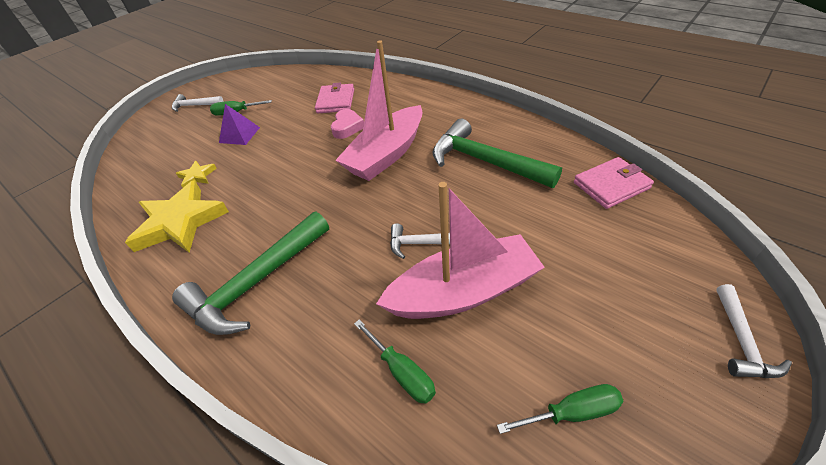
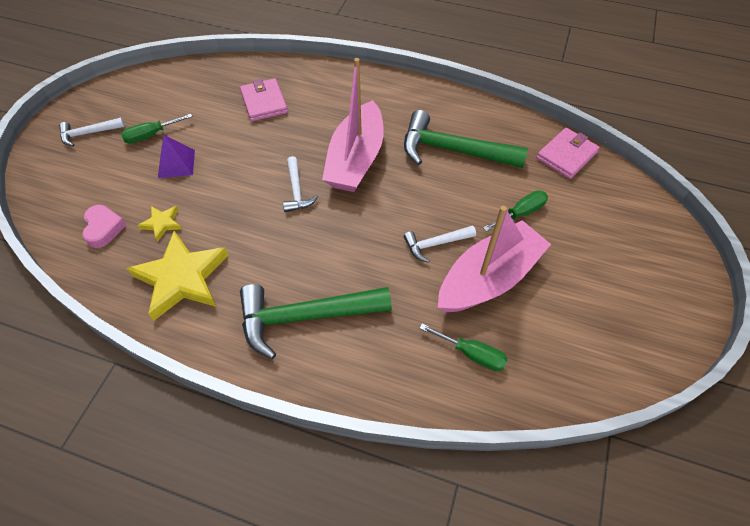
camera: 25 degrees left, 10 degrees up
green hammer [172,212,329,335] -> green hammer turned 60 degrees clockwise [240,284,392,359]
pink heart [331,109,364,139] -> pink heart moved to [82,205,126,248]
green screwdriver [497,384,623,434] -> green screwdriver moved to [483,190,548,231]
white hammer [716,284,792,378] -> white hammer moved to [283,156,318,212]

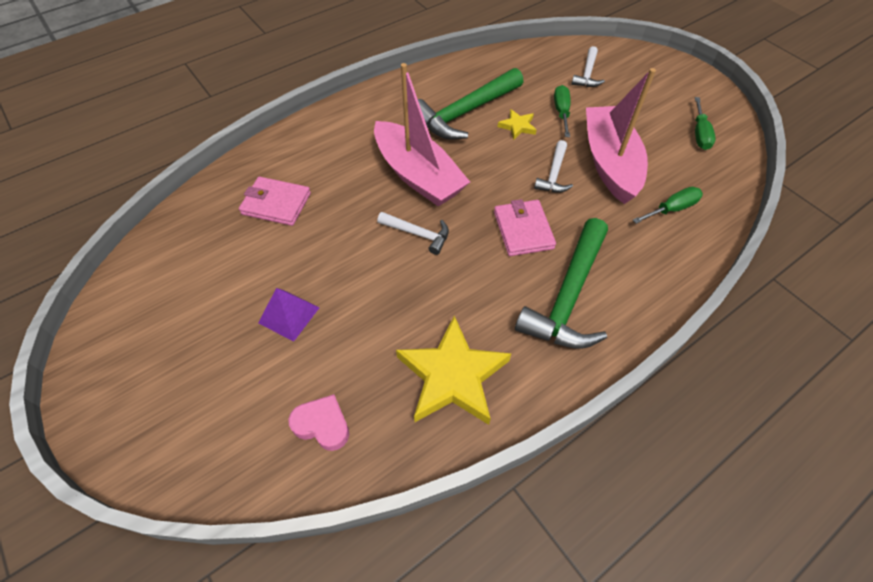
camera: 55 degrees left, 0 degrees up
white hammer [59,117,125,147] -> white hammer moved to [571,46,605,87]
green screwdriver [121,114,193,144] -> green screwdriver moved to [695,97,716,150]
yellow star [137,206,182,242] -> yellow star moved to [498,109,537,140]
pink wallet [536,128,600,179] -> pink wallet moved to [494,199,556,256]

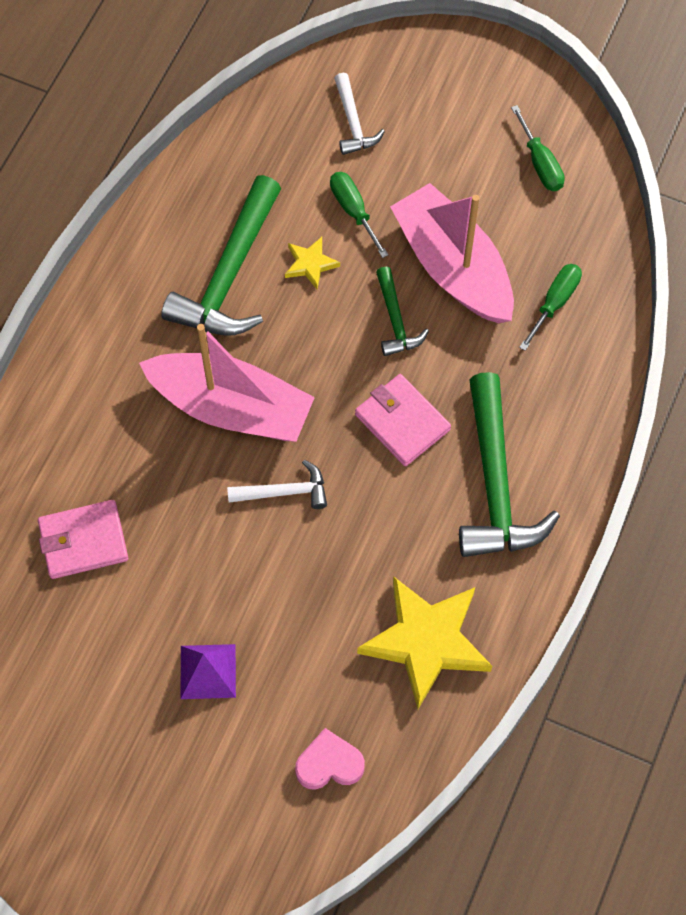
camera: 30 degrees left, 10 degrees up
white hammer [534,140,573,193] -> green hammer [376,267,429,356]

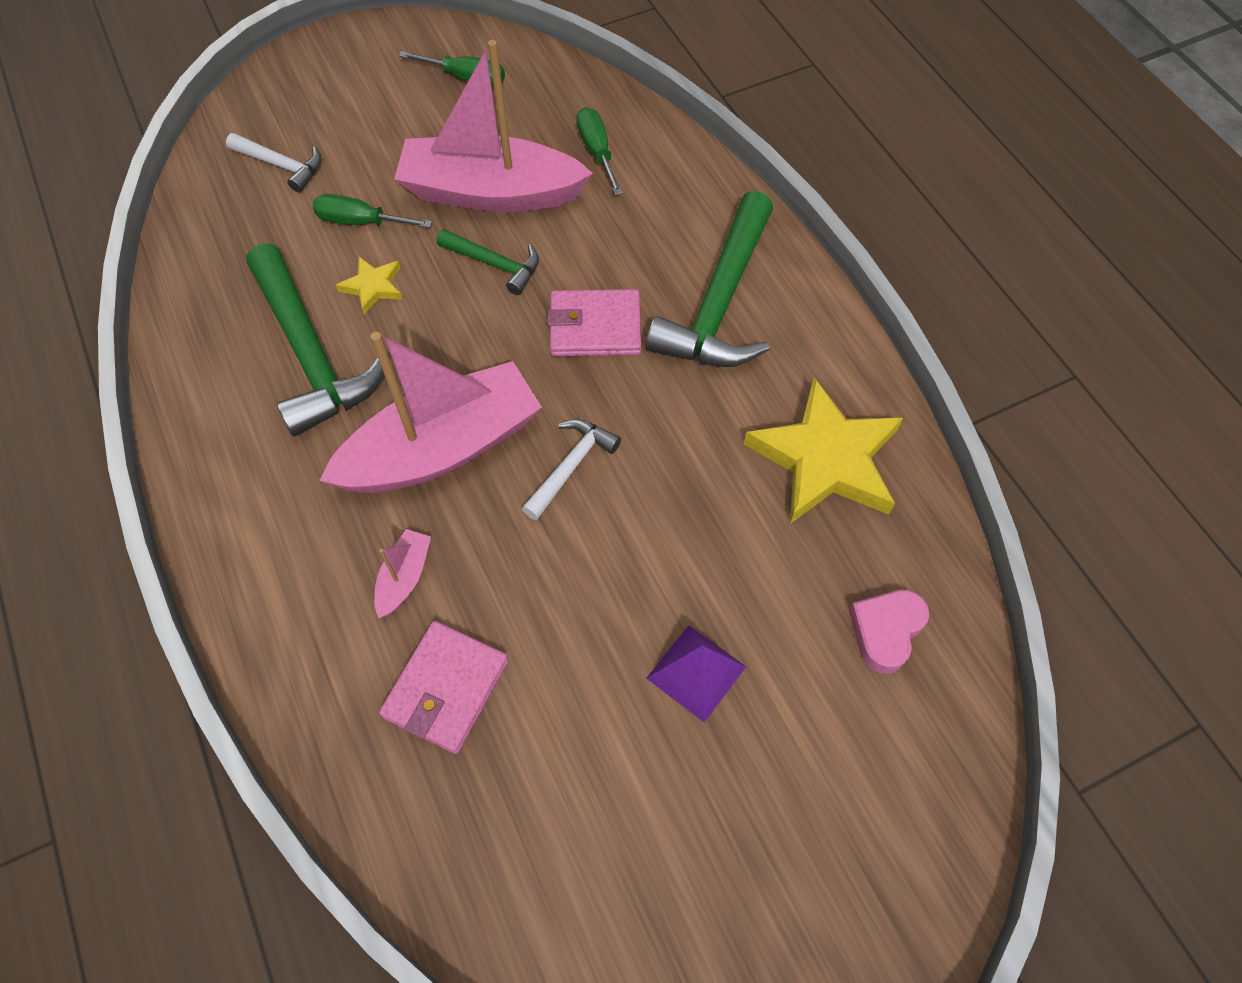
camera: 50 degrees left, 5 degrees down
green hammer [459,372,560,557] -> green hammer turned 75 degrees clockwise [646,191,773,367]
none -> pink boat [374,529,431,618]

